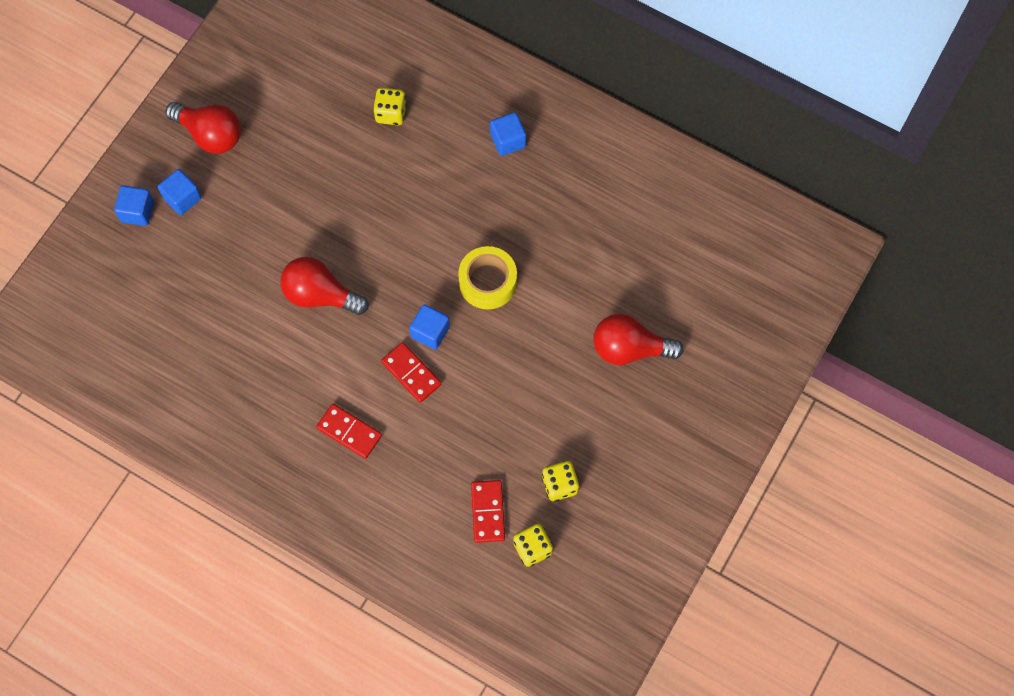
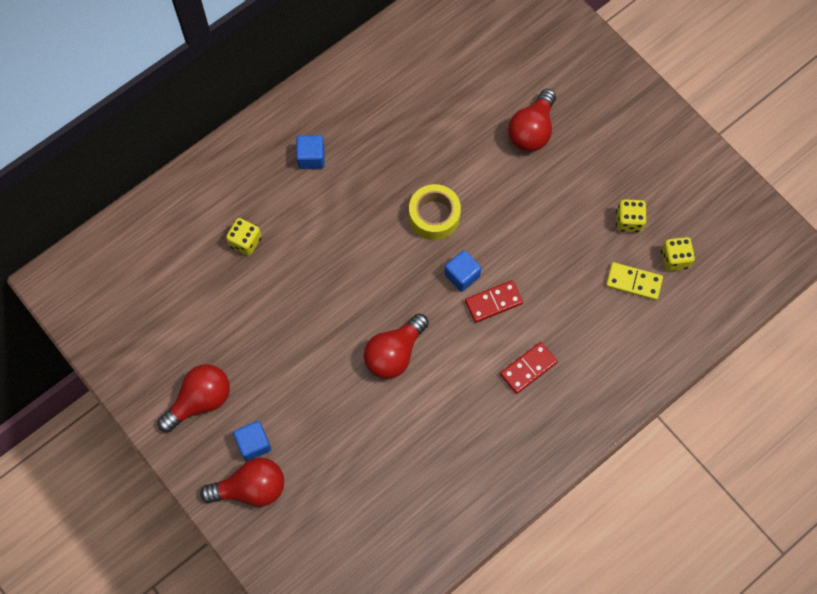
camera: 70 degrees left, 0 degrees up
blue cube [114,185,154,226] -> red light bulb [200,458,284,507]
red domino [471,480,505,543] -> yellow domino [606,262,663,300]

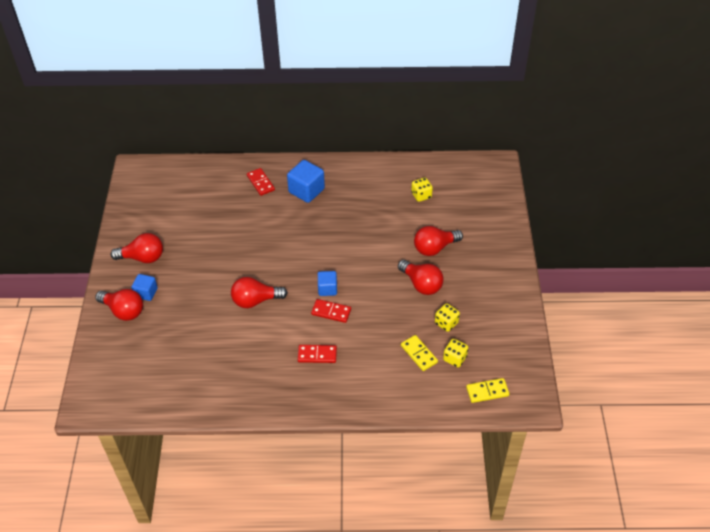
camera: 40 degrees right, 20 degrees down
yellow dice [226,218,262,256] -> yellow dice moved to [411,178,433,202]
blue cube [296,135,325,169] -> blue cube [287,160,325,203], size x1.62
yellow tape [409,184,461,240] -> none
none -> red domino [247,168,275,196]
none -> red light bulb [398,260,444,295]
none -> yellow domino [466,378,509,403]

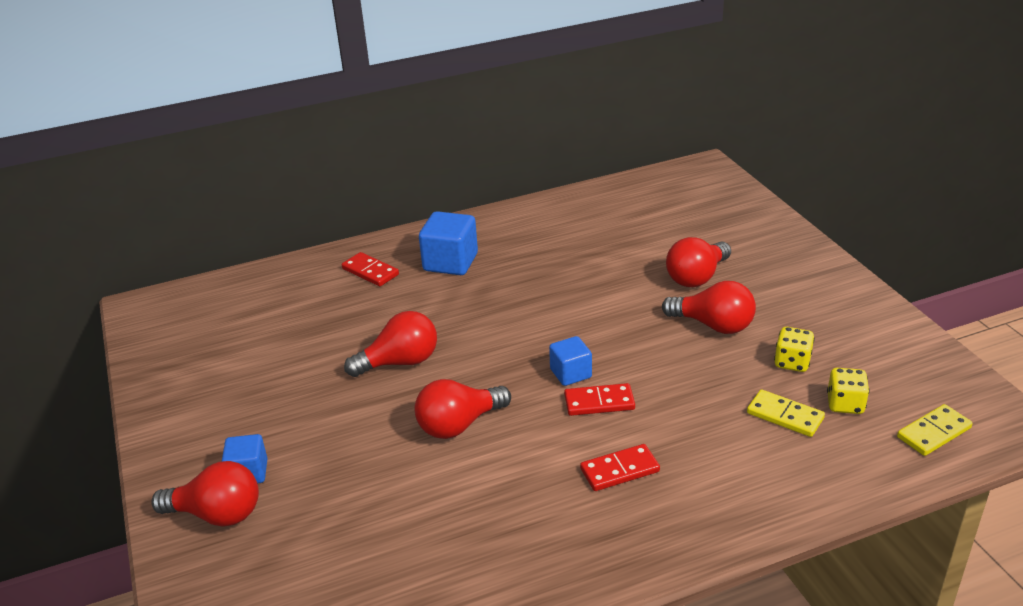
camera: 20 degrees left, 15 degrees down
red light bulb [111,233,163,263] -> red light bulb moved to [344,311,437,377]
yellow dice [411,178,433,202] -> none

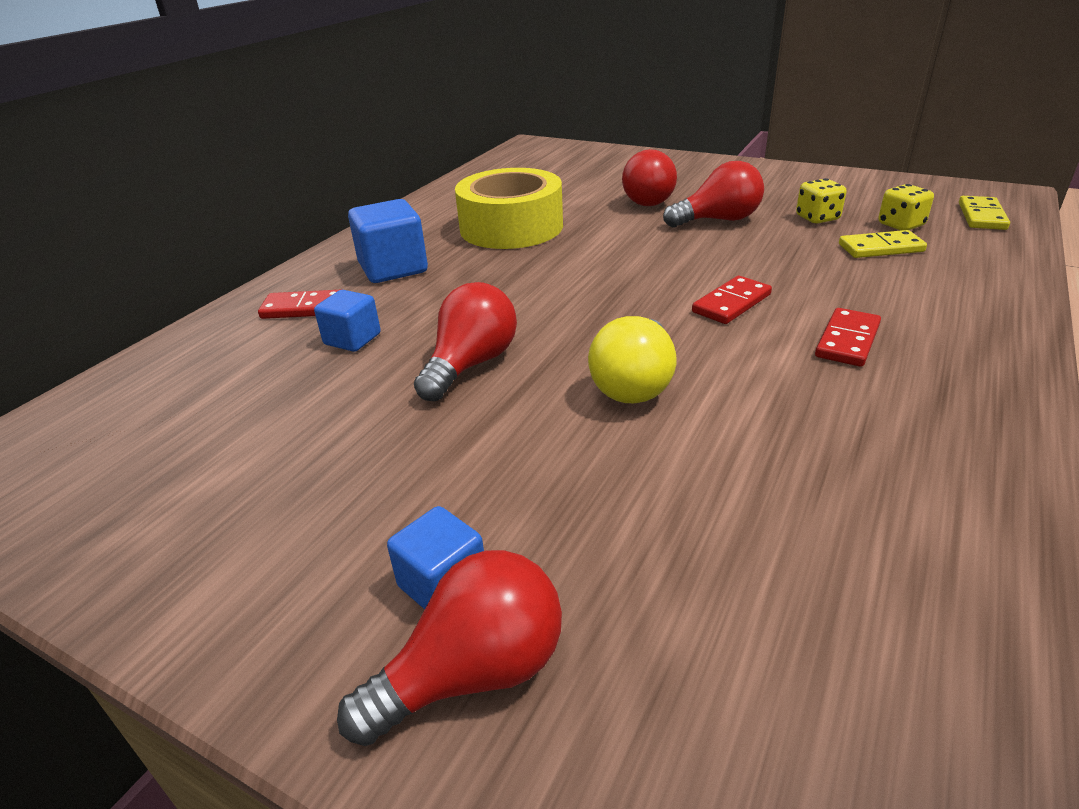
camera: 40 degrees left, 0 degrees up
red light bulb [415,379,511,439] -> yellow light bulb [588,316,676,403]
blue cube [549,336,592,386] -> blue cube moved to [314,290,381,352]
none -> yellow tape [455,168,563,249]

